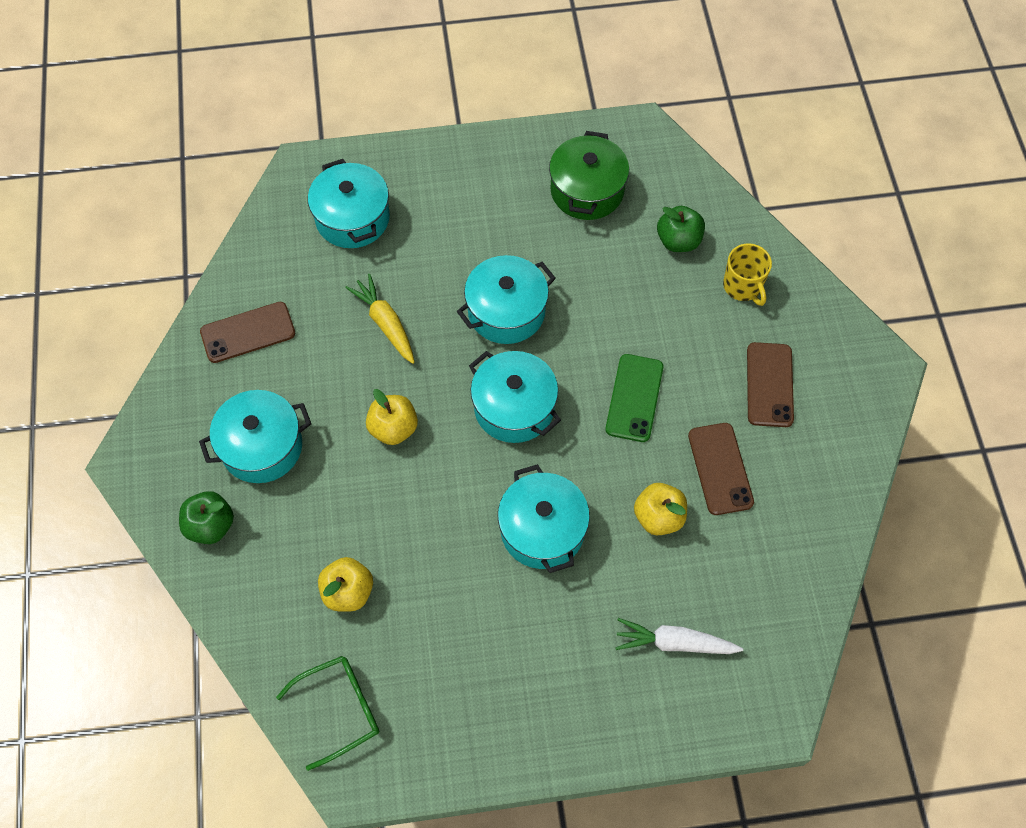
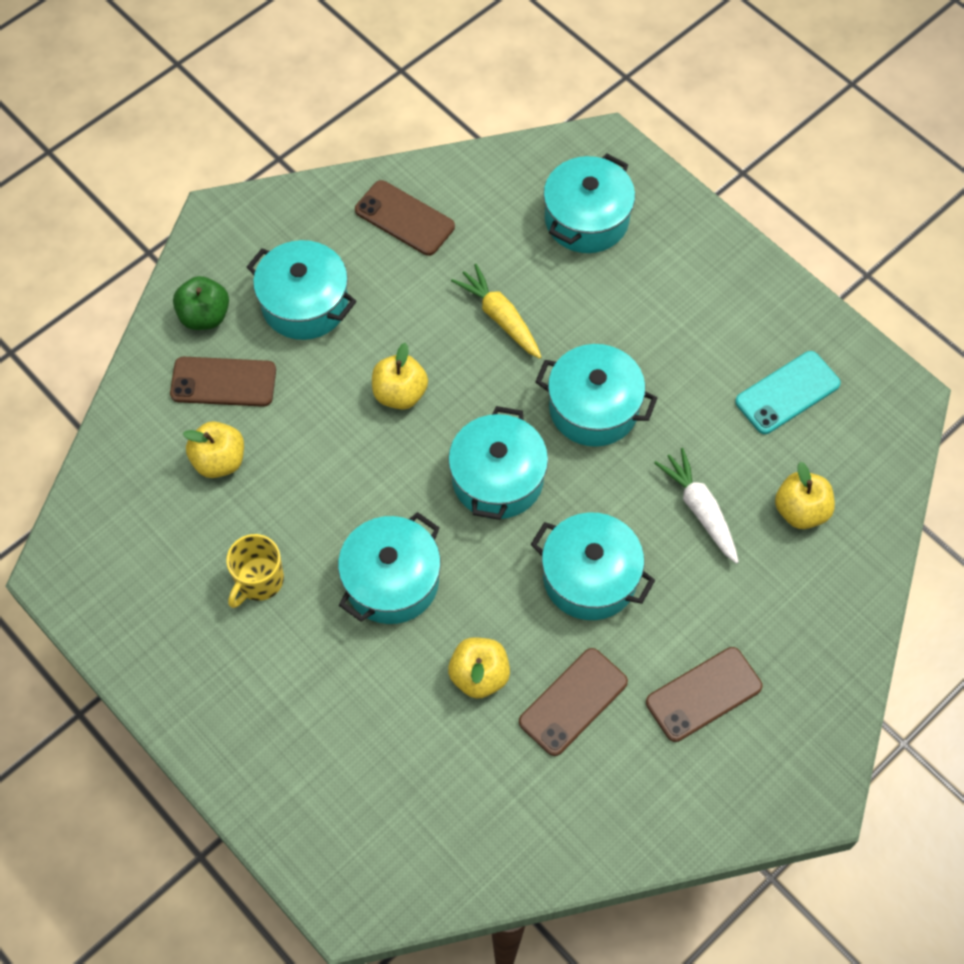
camera: 55 degrees right, 0 degrees up
green glasses [276,656,379,771] -> none
yellow carrot [345,274,415,364] -> yellow carrot turned 60 degrees counterclockwise [451,264,541,359]
green pot [549,131,629,220] -> turquoise phone [735,351,841,434]
green phone [605,354,663,442] -> turquoise pot [530,512,655,620]
white carrot [615,618,743,654] -> white carrot moved to [654,448,739,564]
green apple [657,206,705,252] -> yellow apple [775,462,835,529]
yellow mug [723,243,772,306] -> yellow mug moved to [226,534,284,608]
none -> brown phone [170,357,276,407]

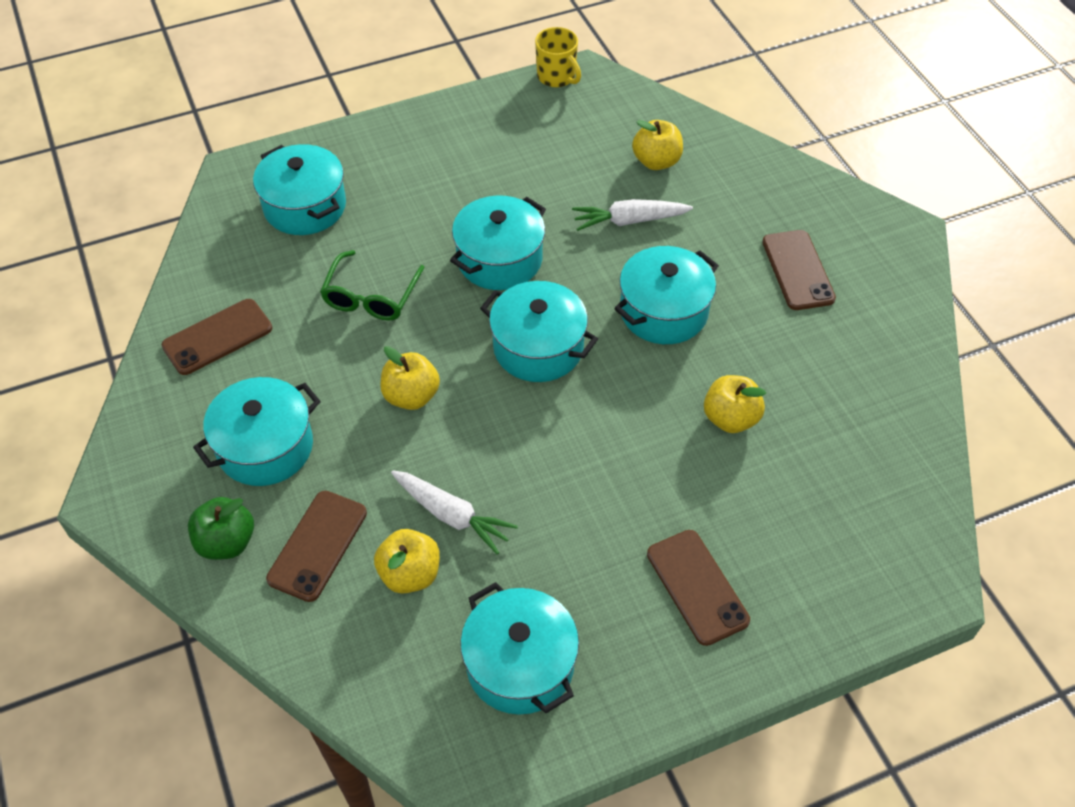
camera: 70 degrees left, 10 degrees down
yellow mug [226,534,284,608] -> yellow mug moved to [535,27,581,87]
turquoise pot [338,512,441,624] -> turquoise pot moved to [460,582,579,714]
yellow carrot [451,264,541,359] -> green glasses [320,250,425,321]
brown phone [519,648,628,756] -> brown phone moved to [647,530,750,646]
turquoise phone [735,351,841,434] -> none
none -> white carrot [391,470,518,555]

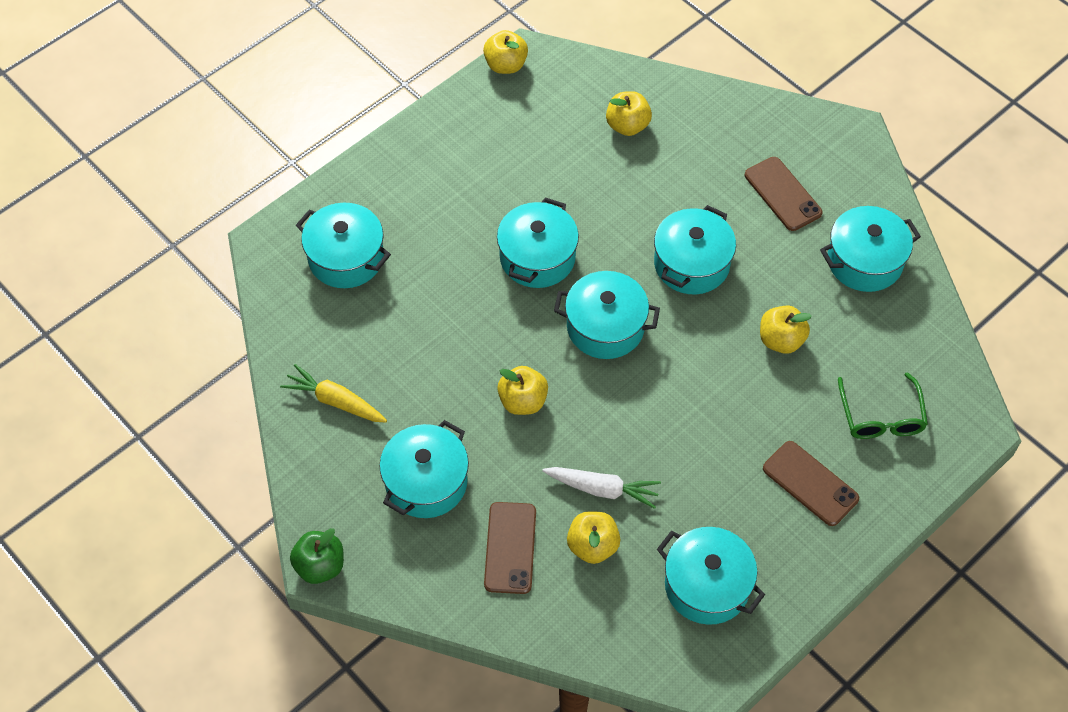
camera: 20 degrees left, 5 degrees up
brown phone [162,299,272,375] -> yellow carrot [280,364,387,423]
green apple [188,497,254,560] -> green apple moved to [290,528,344,584]
green glasses [320,250,425,321] -> green glasses moved to [838,372,928,439]
yellow mug [535,27,581,87] -> yellow apple [483,30,528,74]
white carrot [572,199,693,231] -> none
none -> turquoise pot [820,206,921,292]

